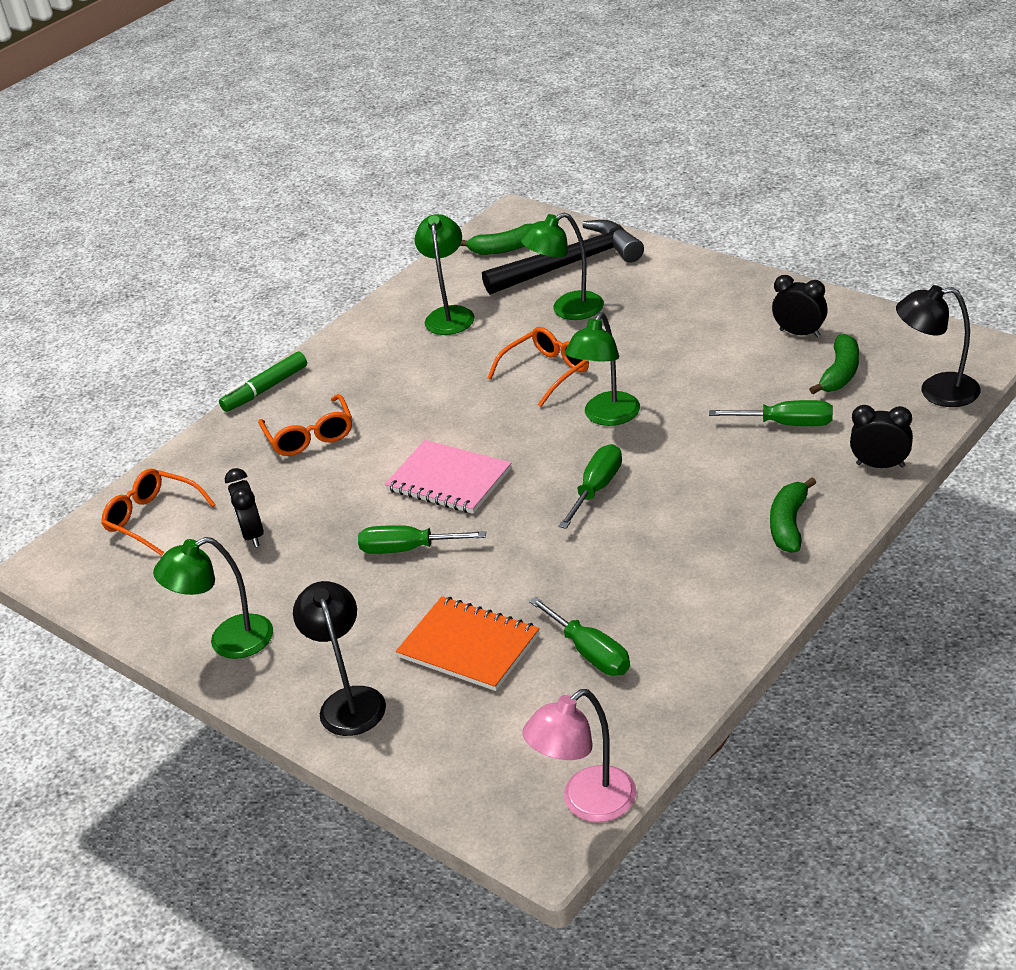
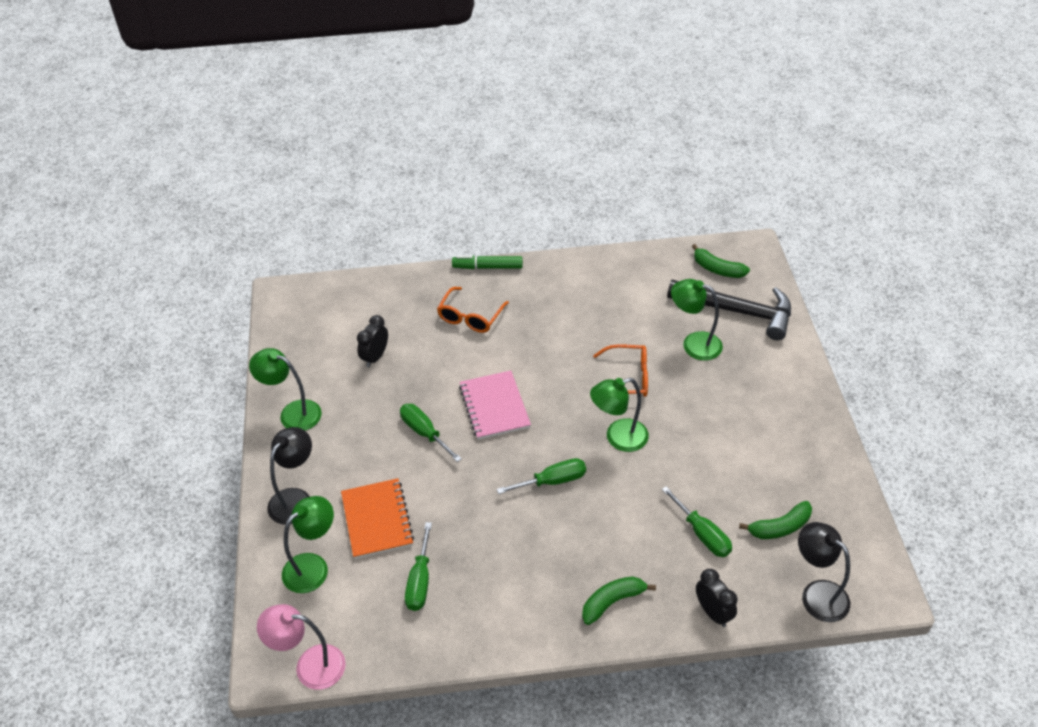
camera: 40 degrees right, 10 degrees up
orange glasses [101,468,216,556] -> none
green lamp [415,214,475,335] -> green lamp moved to [282,496,334,593]
black clock [772,275,828,338] -> none

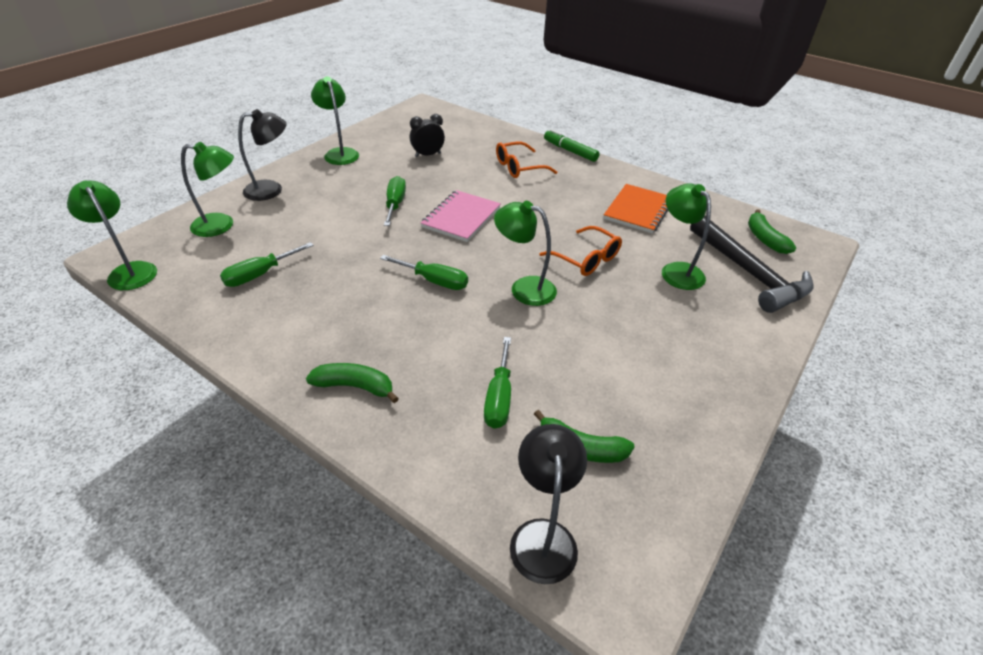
camera: 40 degrees right, 5 degrees down
pink lamp [257,604,346,690] -> green lamp [67,181,157,290]
orange notebook [341,478,414,559] -> orange notebook moved to [603,184,668,233]
black clock [696,569,737,627] -> none

